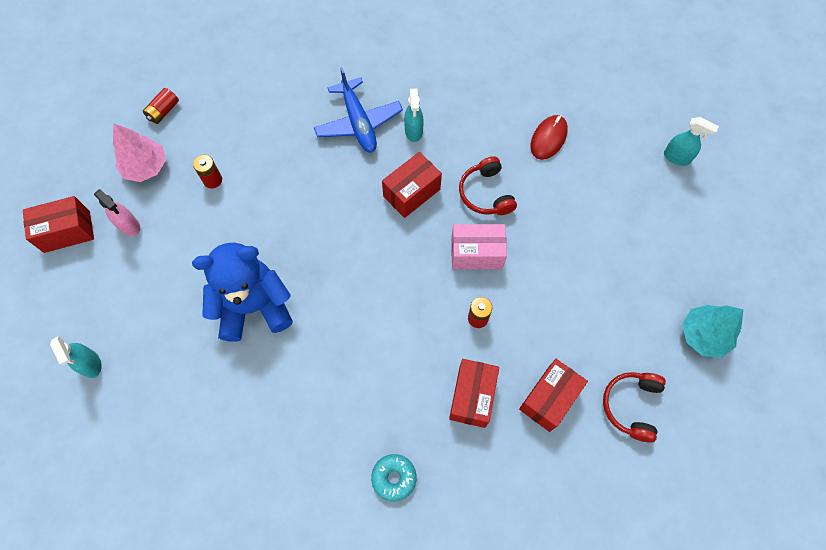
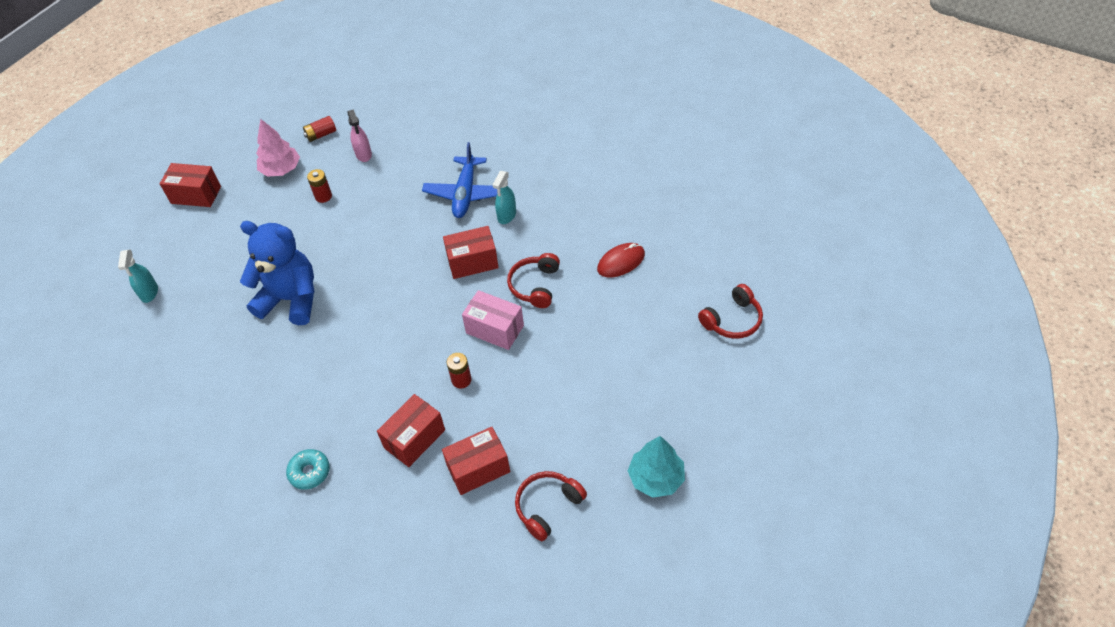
camera: 30 degrees right, 15 degrees down
pink spray bottle [94,189,140,236] -> pink spray bottle moved to [347,109,372,162]
turquoise spray bottle [664,117,719,166] -> red headphones [698,284,763,339]

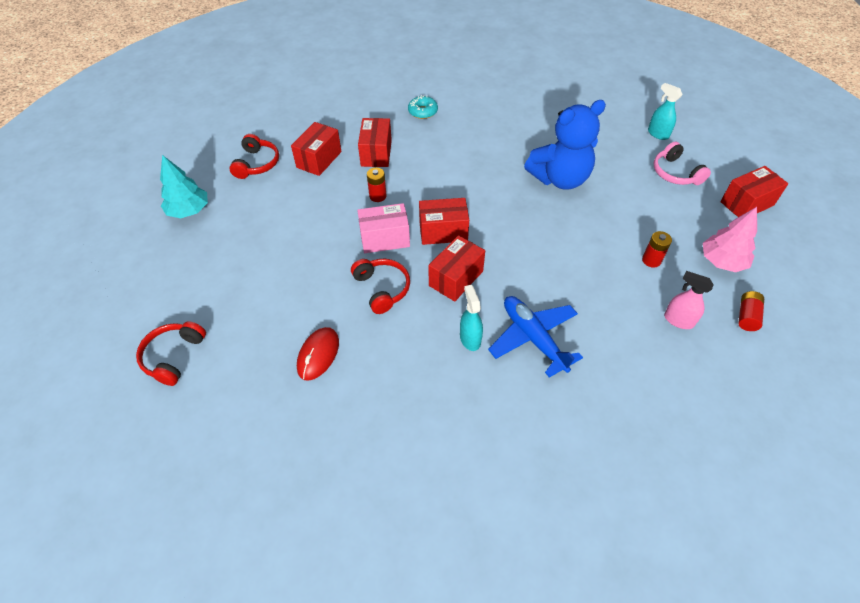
camera: 140 degrees right, 0 degrees up
none -> red box [419,198,469,245]
none -> pink headphones [654,142,711,185]

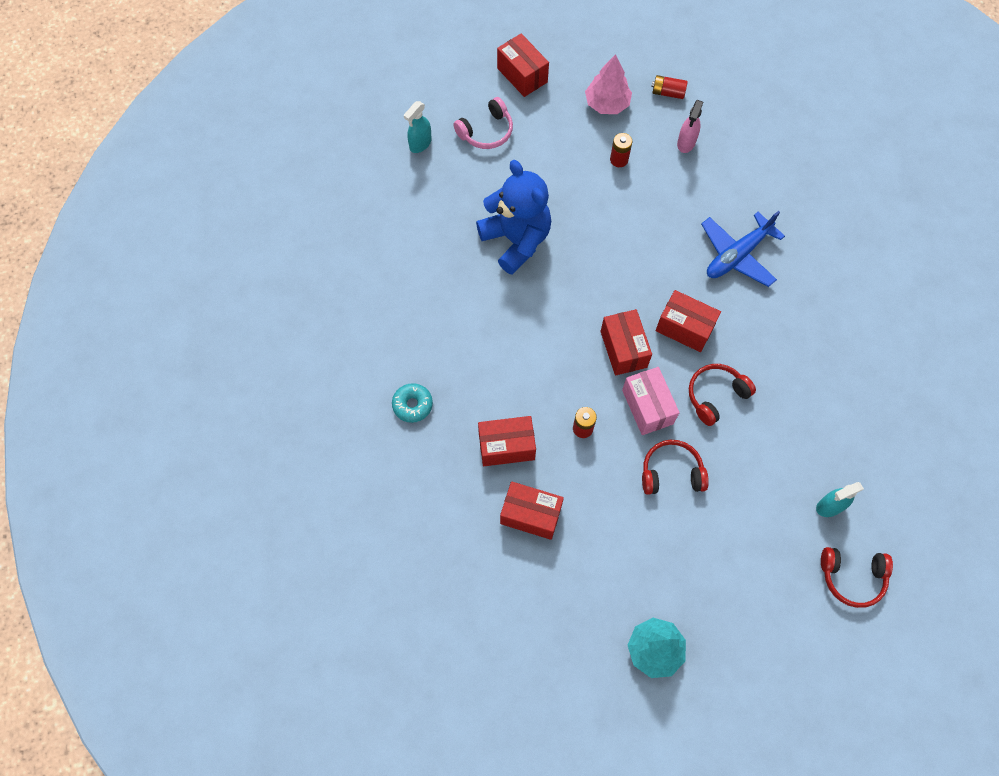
camera: 100 degrees left, 15 degrees up
red headphones [229,134,279,179] -> red headphones moved to [642,440,709,495]
red mouse [297,327,339,381] -> none
turquoise spray bottle [460,285,483,351] -> turquoise spray bottle moved to [816,482,864,517]

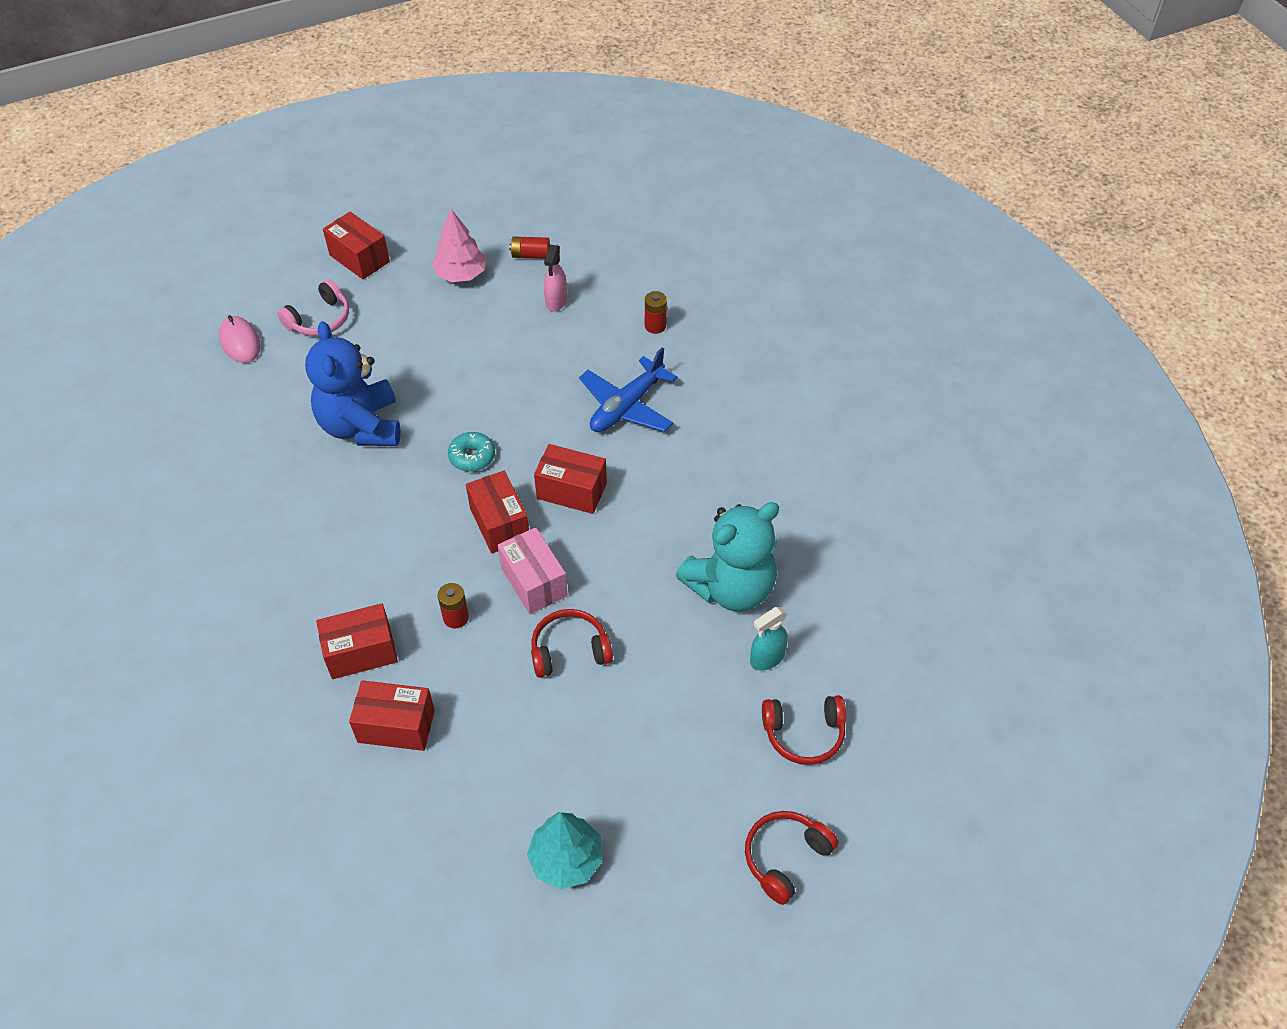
camera: 10 degrees left, 15 degrees down
turquoise donut [392,383,433,423] -> turquoise donut moved to [448,432,495,472]
turquoise spray bottle [404,101,432,153] -> pink mouse [219,315,261,363]
blue teddy bear [476,160,551,275] -> blue teddy bear turned 150 degrees counterclockwise [305,321,400,446]
red battery [610,133,632,167] -> red battery moved to [645,291,667,334]
red headphones [689,364,756,426] -> red headphones moved to [745,811,838,905]
none -> turquoise teddy bear [676,502,779,612]

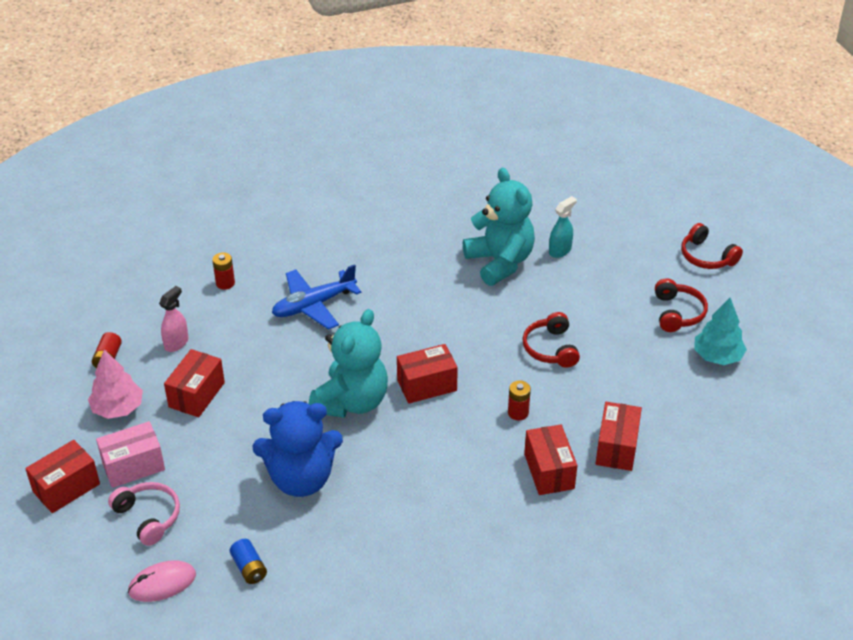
camera: 85 degrees left, 10 degrees down
turquoise donut [448,432,495,472] -> turquoise teddy bear [309,309,388,418]
pink box [498,527,568,614] -> pink box moved to [96,421,165,488]
red box [534,444,607,514] -> red box moved to [164,349,225,417]
pink spray bottle [544,245,567,312] -> pink spray bottle turned 75 degrees counterclockwise [159,286,189,352]
blue plane [579,348,677,432] -> blue plane turned 105 degrees clockwise [272,264,361,330]
turquoise spray bottle [750,607,788,671] -> turquoise spray bottle turned 105 degrees counterclockwise [549,196,577,258]
red headphones [762,695,846,765] -> red headphones moved to [655,278,708,332]
none -> blue battery [230,539,267,584]

